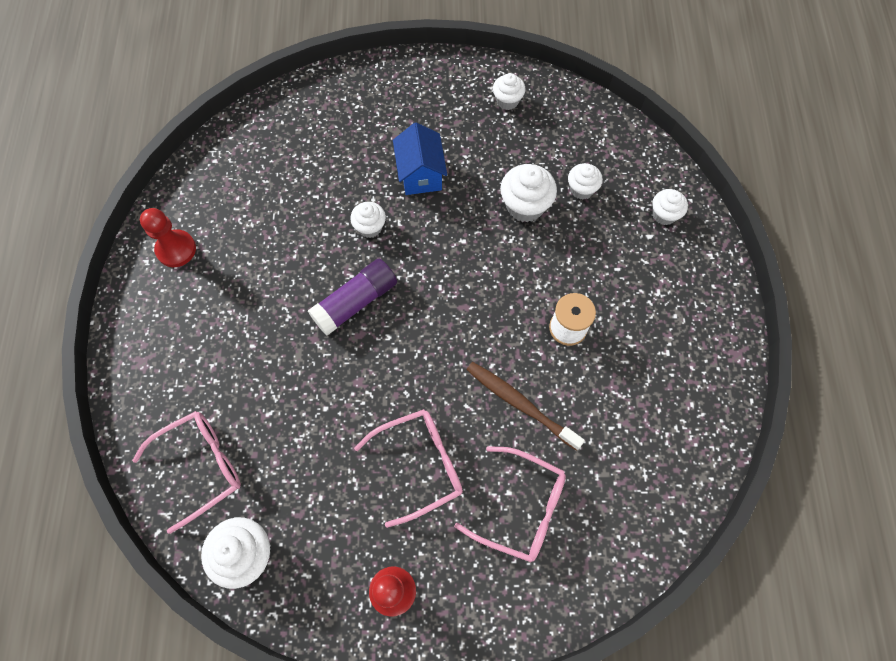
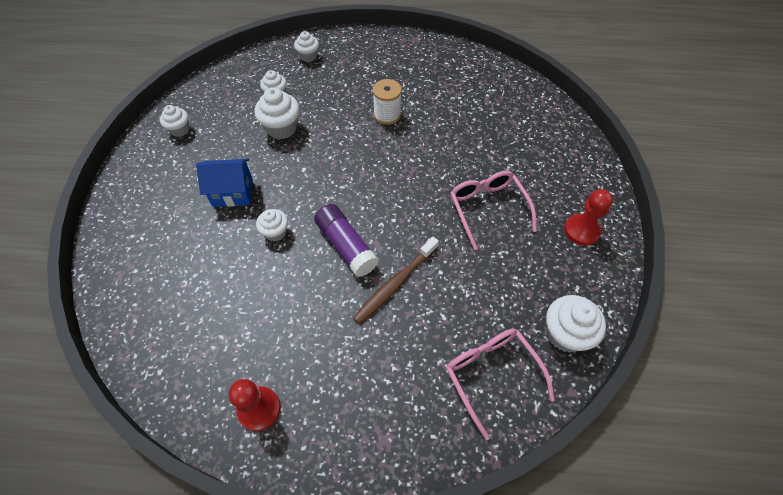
camera: 85 degrees left, 10 degrees down
pink glasses [454,446,566,562] -> none
brown toothbrush [467,362,585,451] -> brown toothbrush moved to [353,237,439,324]

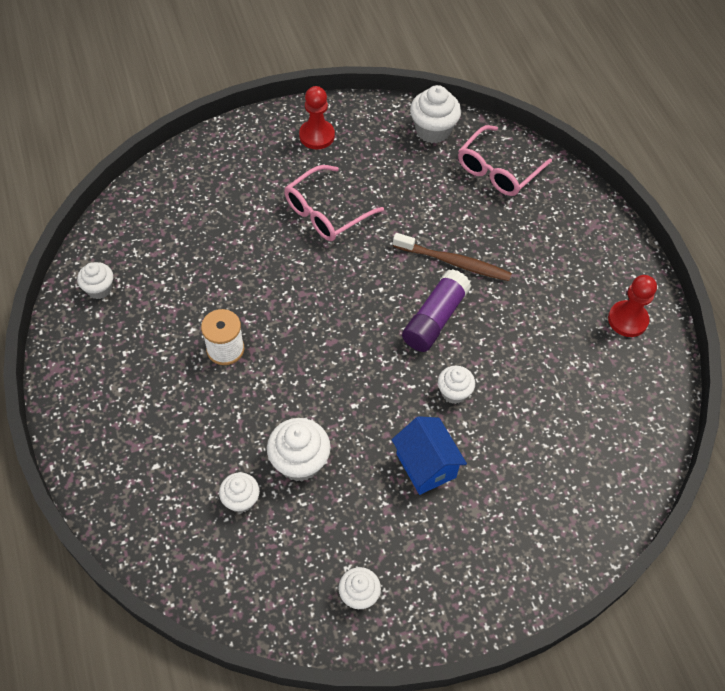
camera: 115 degrees left, 0 degrees up
white cupcake [294,31,319,62] -> white cupcake moved to [77,262,113,299]

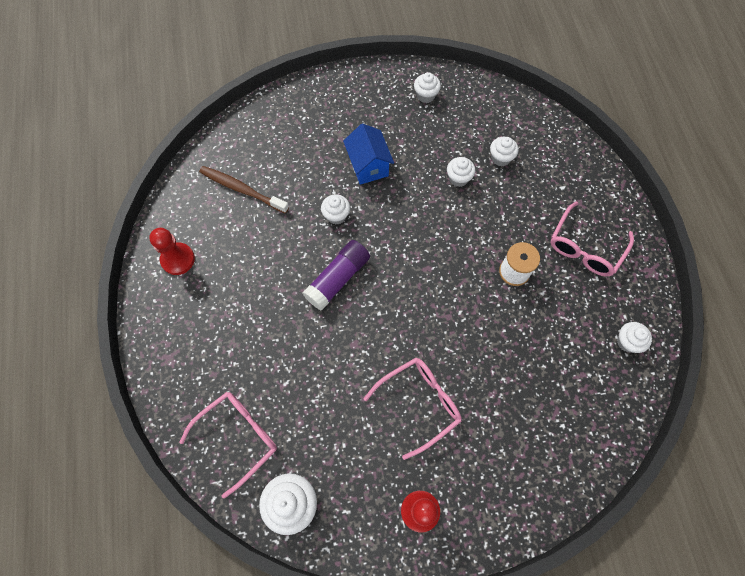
camera: 170 degrees left, 10 degrees up
white cupcake [267,418,331,482] -> white cupcake [447,157,475,187], size x0.63
brown toothbrush [393,233,512,281] -> brown toothbrush moved to [199,166,289,213]
none -> pink glasses [550,201,634,276]

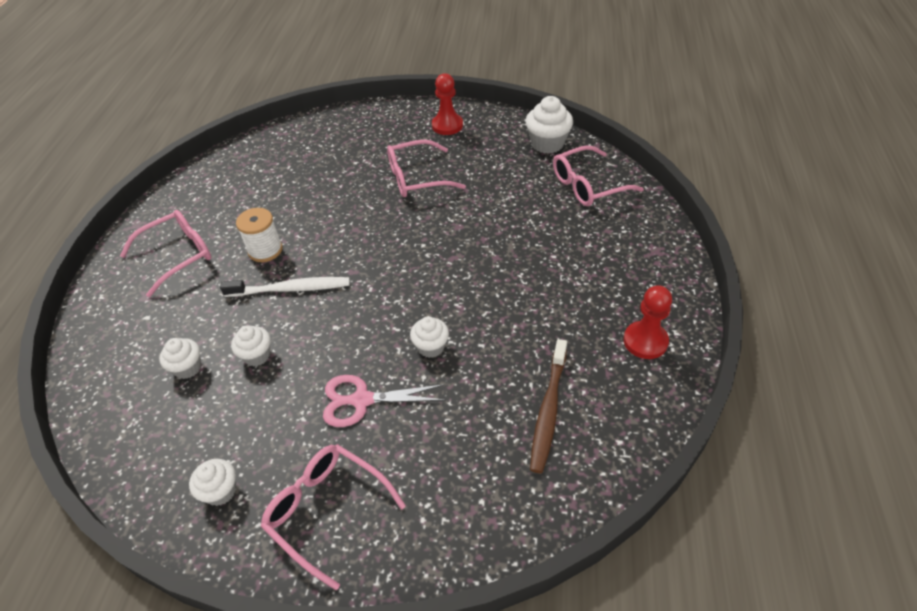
camera: 160 degrees left, 20 degrees down
brown toothbrush [199,166,289,213] -> brown toothbrush turned 60 degrees clockwise [530,339,567,473]
purple glue stick [302,240,370,311] -> none
blue house [343,124,394,185] -> pink scissors [323,375,445,427]
white cupcake [617,322,652,353] -> none
none -> white toothbrush [220,277,350,297]
none -> pink glasses [261,444,406,590]

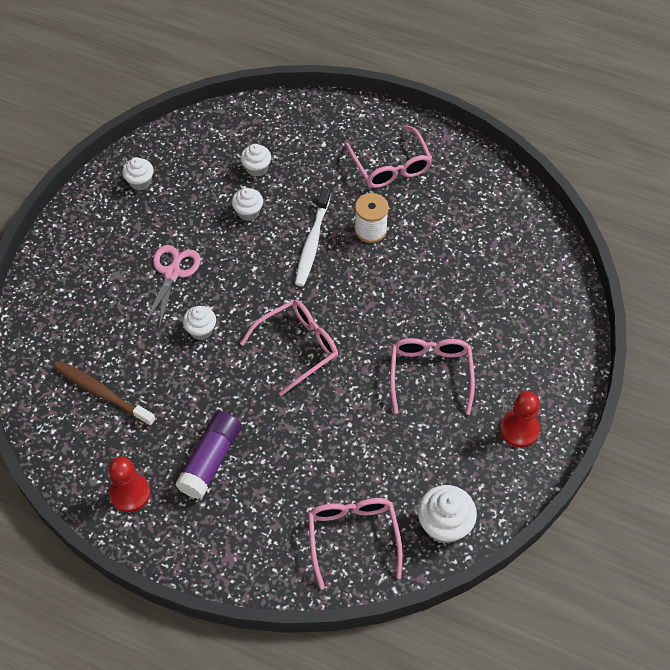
camera: 105 degrees right, 10 degrees up
pink glasses [261,444,406,590] -> pink glasses moved to [240,300,338,396]
none -> purple glue stick [175,411,242,499]

